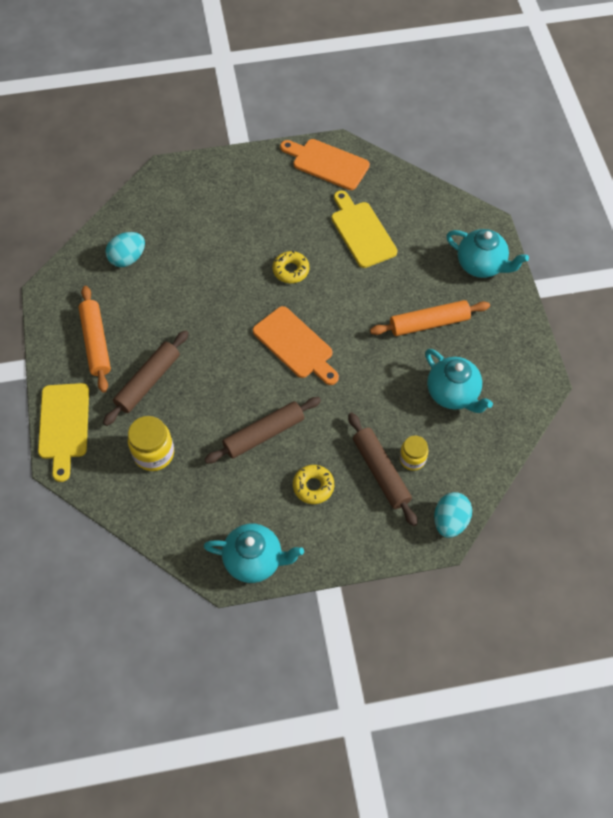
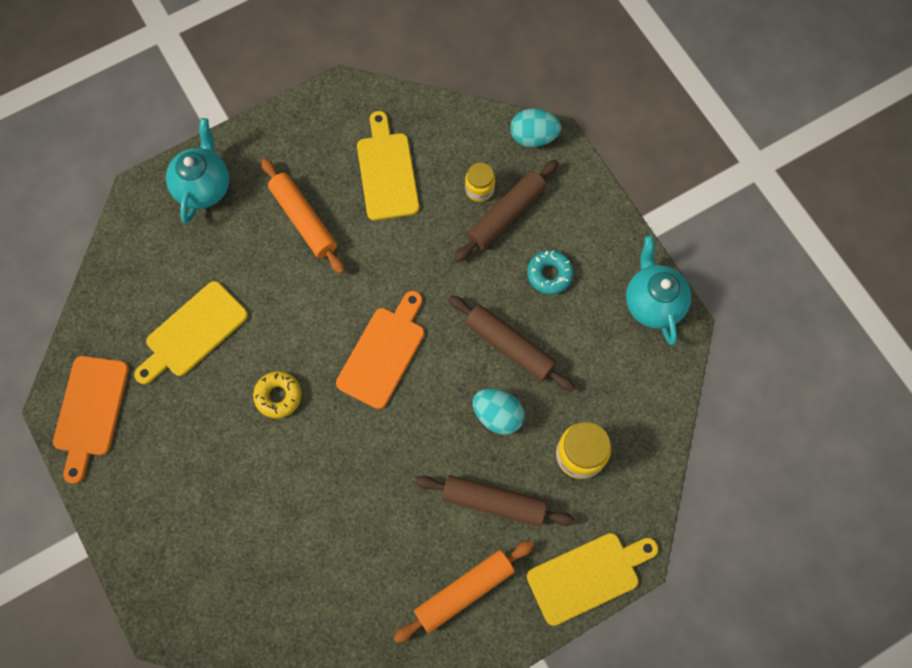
camera: 110 degrees left, 10 degrees up
turquoise egg [105,232,145,267] -> turquoise egg moved to [473,389,525,435]
yellow donut [293,465,334,504] -> turquoise donut [527,250,574,294]
turquoise teapot [425,349,493,413] -> yellow cutting board [357,111,419,221]

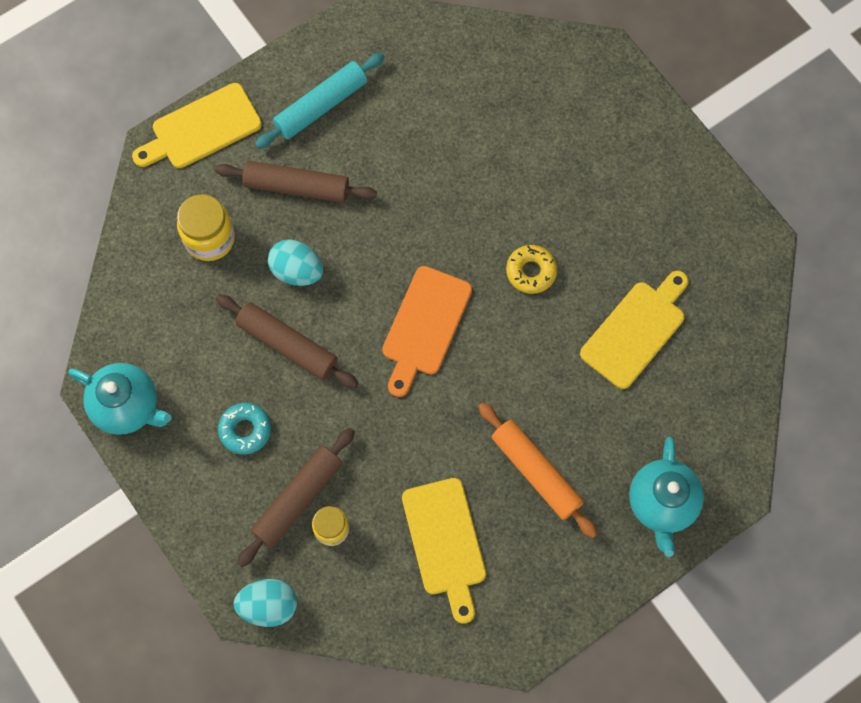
camera: 175 degrees right, 0 degrees up
orange cutting board [53,356,129,484] -> none
orange rolling pin [393,541,534,643] -> turquoise rolling pin [255,52,385,149]
turquoise teapot [626,235,691,345] -> turquoise teapot turned 45 degrees counterclockwise [69,363,171,435]

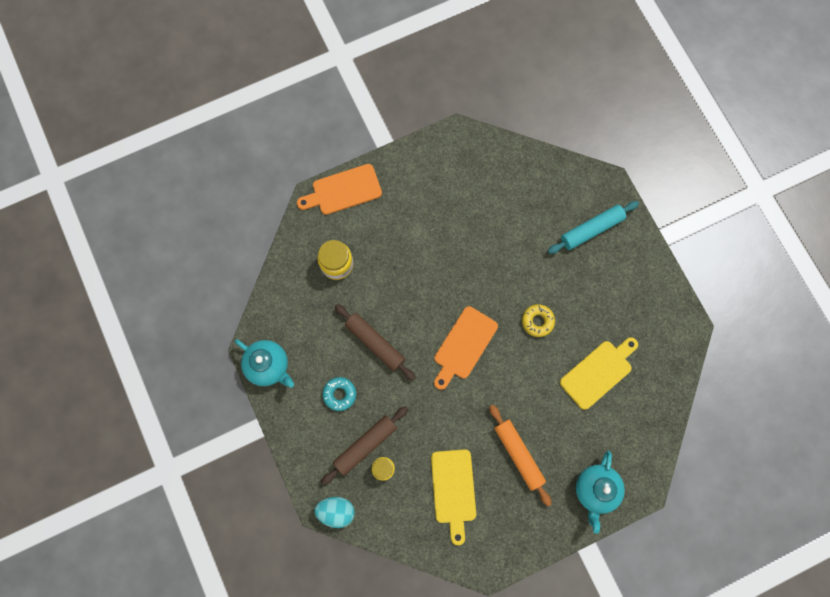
camera: 10 degrees right, 5 degrees up
yellow cutting board [132,83,262,168] -> orange cutting board [297,164,382,215]
brown rolling pin [215,161,377,203] -> none
turquoise rolling pin [255,52,385,149] -> turquoise rolling pin moved to [548,201,639,254]
turquoise egg [268,239,323,286] -> none

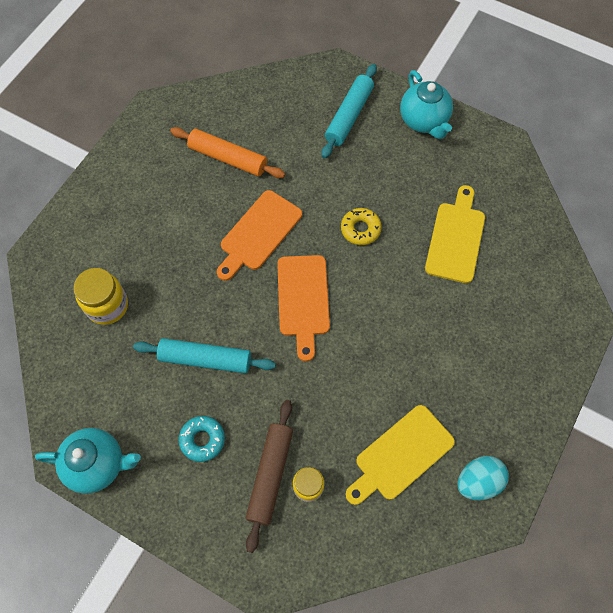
camera: 35 degrees left, 10 degrees down
orange cutting board [297,164,382,215] -> orange cutting board moved to [217,190,302,281]
turquoise egg [314,497,355,528] -> turquoise egg moved to [457,456,509,500]
brown rolling pin [335,304,416,381] -> turquoise rolling pin [133,338,276,373]
yellow cutting board [431,449,476,546] -> yellow cutting board turned 90 degrees clockwise [346,405,455,505]
orange rolling pin [489,405,551,506] -> orange rolling pin moved to [170,127,285,178]
turquoise teapot [576,451,625,534] -> turquoise teapot moved to [400,70,453,139]

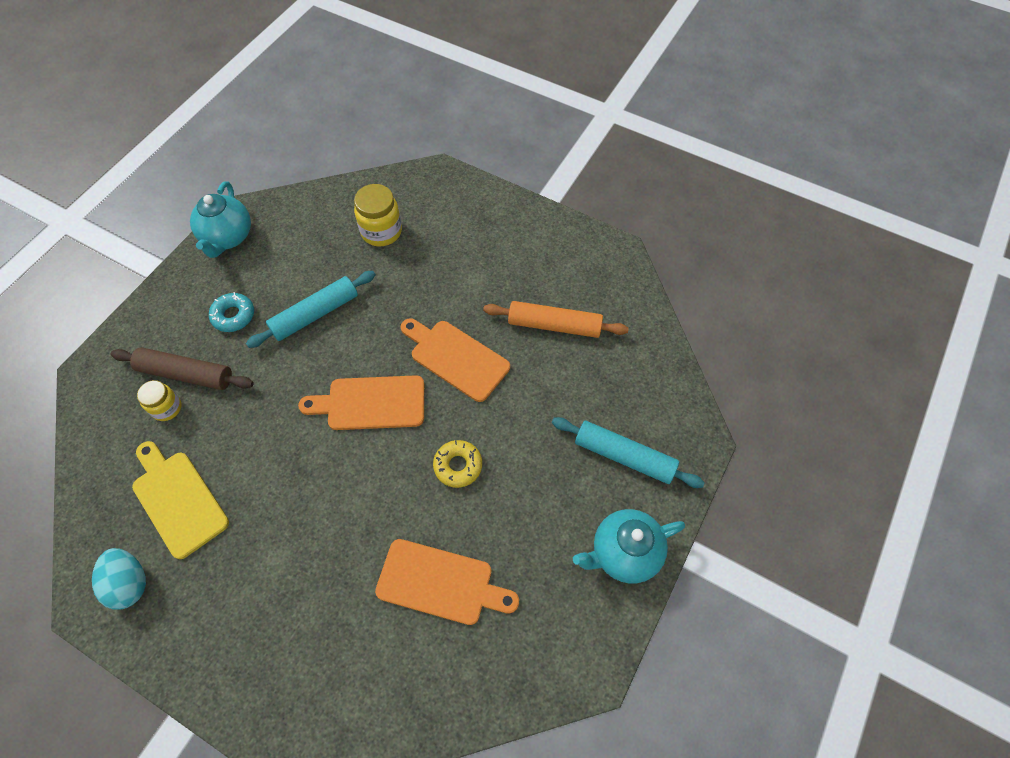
camera: 90 degrees right, 5 degrees down
turquoise rolling pin [133,338,276,373] -> turquoise rolling pin turned 45 degrees clockwise [246,271,376,348]
orange rolling pin [170,127,285,178] -> orange rolling pin turned 75 degrees clockwise [483,301,629,338]
yellow cutting board [425,185,485,283] -> orange cutting board [375,539,519,625]

